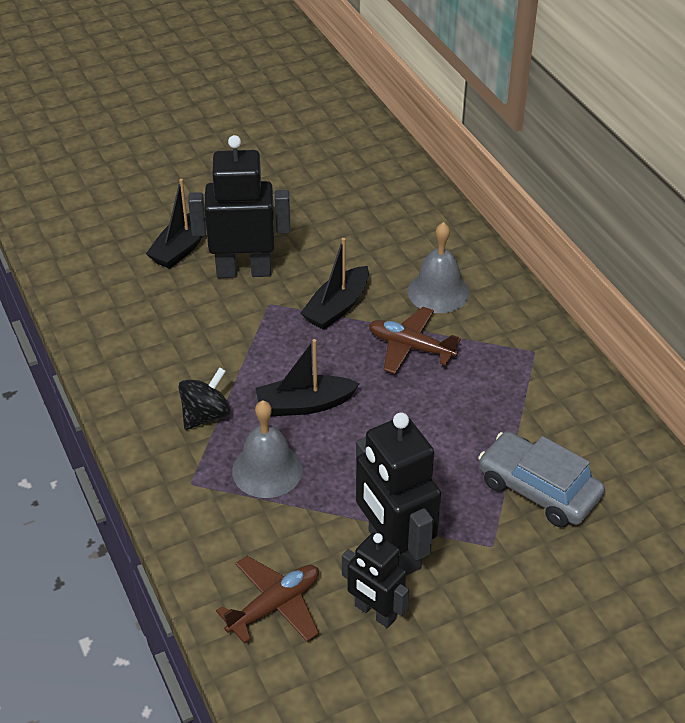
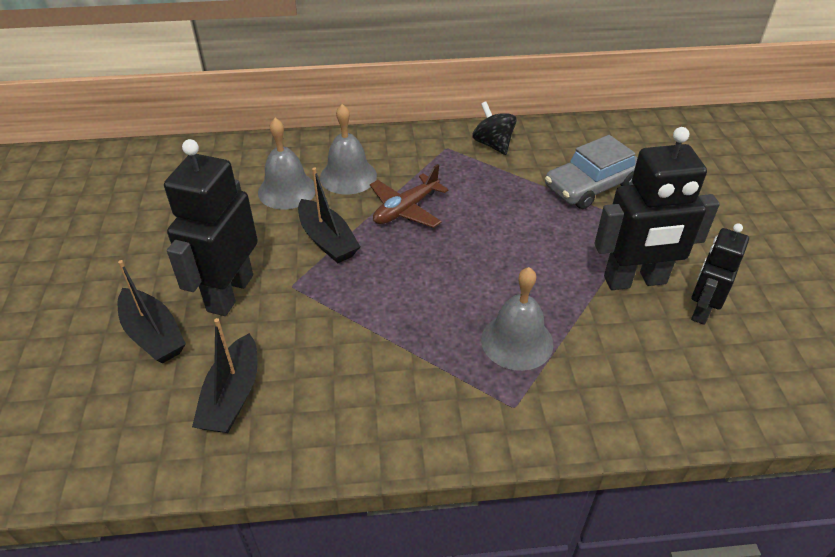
camera: 70 degrees left, 0 degrees up
black spinning top [178,367,231,430] -> black spinning top moved to [472,102,517,155]
brown plane [216,556,319,644] -> none
black boat [256,339,360,416] -> black boat moved to [192,318,258,433]
black robot [342,533,409,628] -> black robot turned 150 degrees clockwise [691,223,749,325]
none -> grey bell [258,118,315,209]

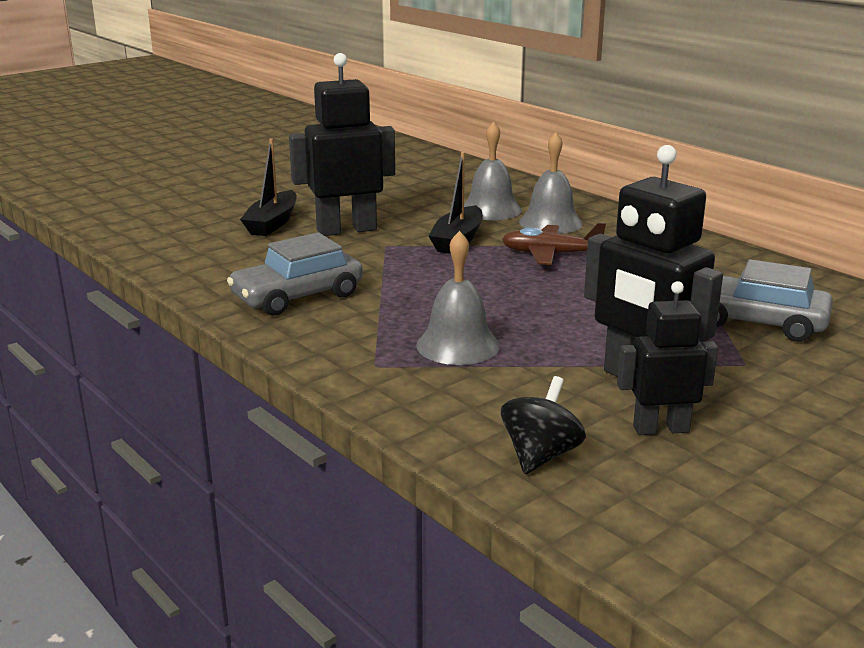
camera: 55 degrees right, 20 degrees down
black boat [192,318,258,433] -> none
black spinning top [472,102,517,155] -> black spinning top moved to [501,376,586,474]
none -> grey car [227,232,363,316]

